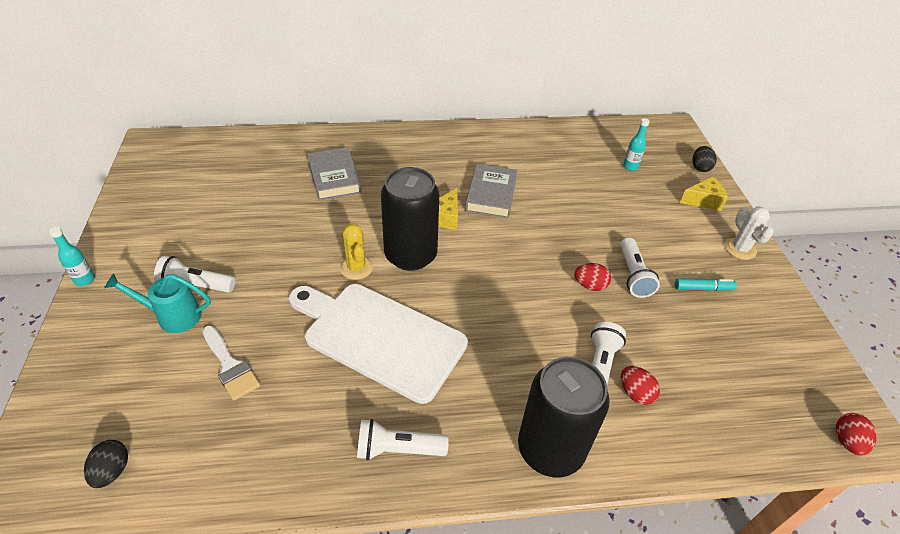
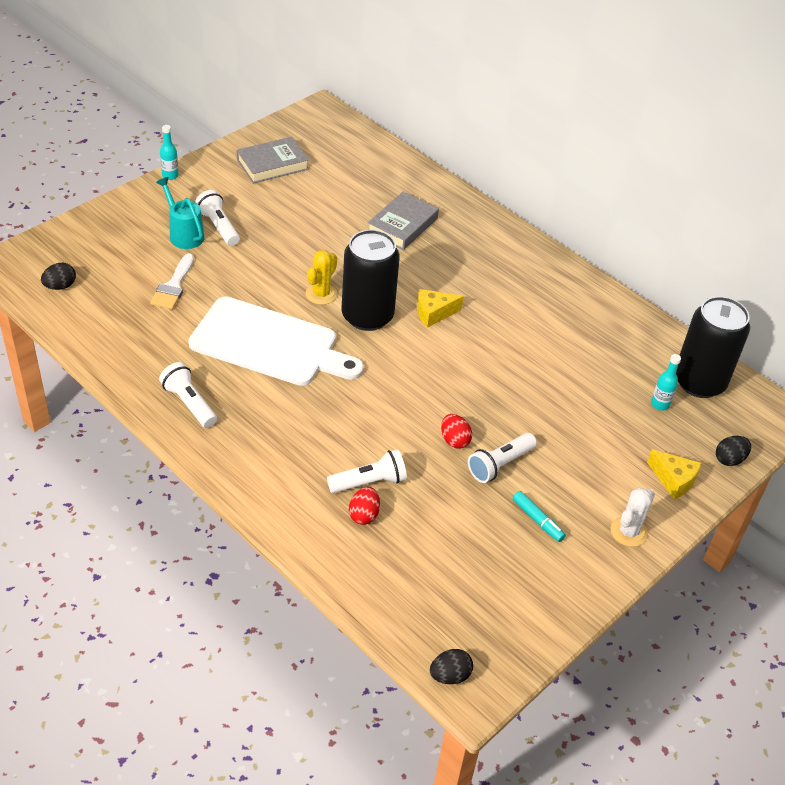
camera: 50 degrees right, 0 degrees up
white cutting board [289,284,468,404] -> white cutting board turned 120 degrees clockwise [188,297,364,386]
grey book [465,164,518,218] -> grey book moved to [237,137,309,183]
black can [518,357,609,477] -> black can moved to [676,296,750,398]
red egg [836,413,876,455] -> black egg [430,649,473,684]

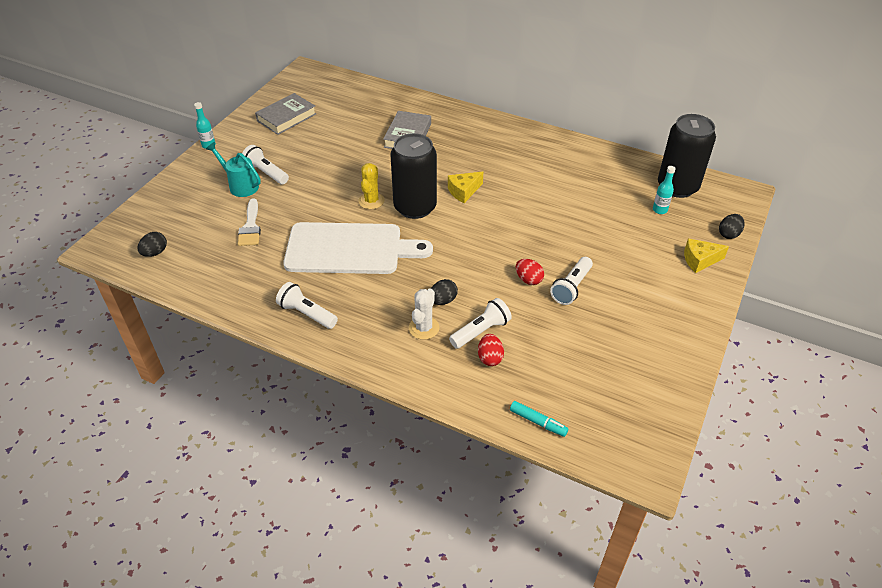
camera: 15 degrees left, 0 degrees up
black egg [430,649,473,684] -> black egg moved to [431,279,458,305]
turquoise marker [512,491,566,542] -> turquoise marker moved to [510,401,568,437]
white cactus [611,488,655,547] -> white cactus moved to [409,288,439,340]
yellow cheese [647,449,701,499] -> yellow cheese turned 150 degrees clockwise [684,238,729,273]

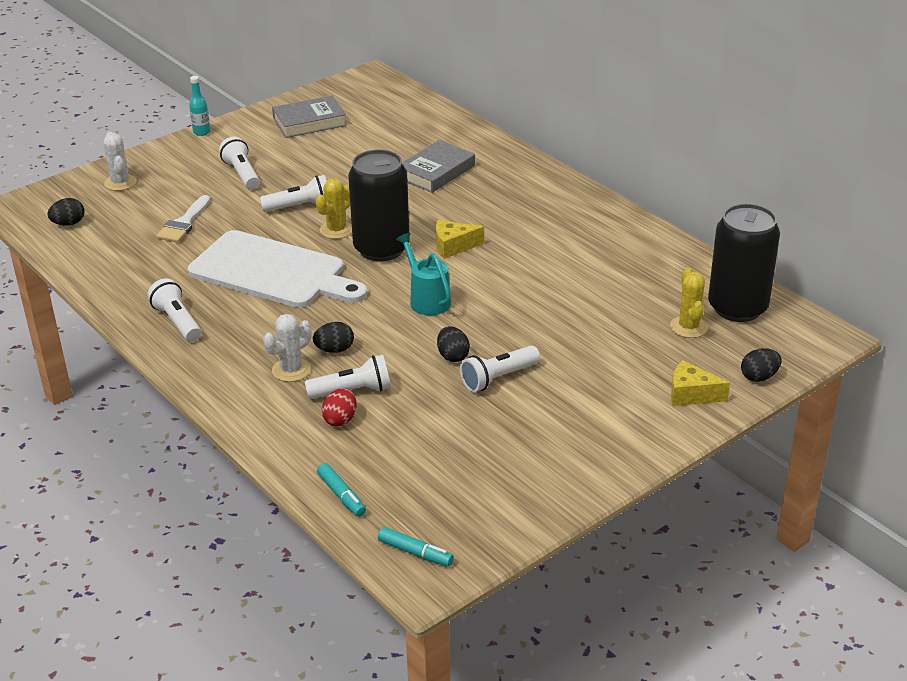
camera: 25 degrees right, 10 degrees down
turquoise watering can [206,142,261,197] -> turquoise watering can moved to [396,233,451,315]
red egg [516,259,544,285] -> black egg [437,326,470,362]
turquoise bottle [653,166,676,214] -> yellow cactus [670,268,708,338]
none -> white cactus [104,132,137,191]
none -> white flashlight [260,175,327,212]
none -> turquoise marker [378,527,454,567]

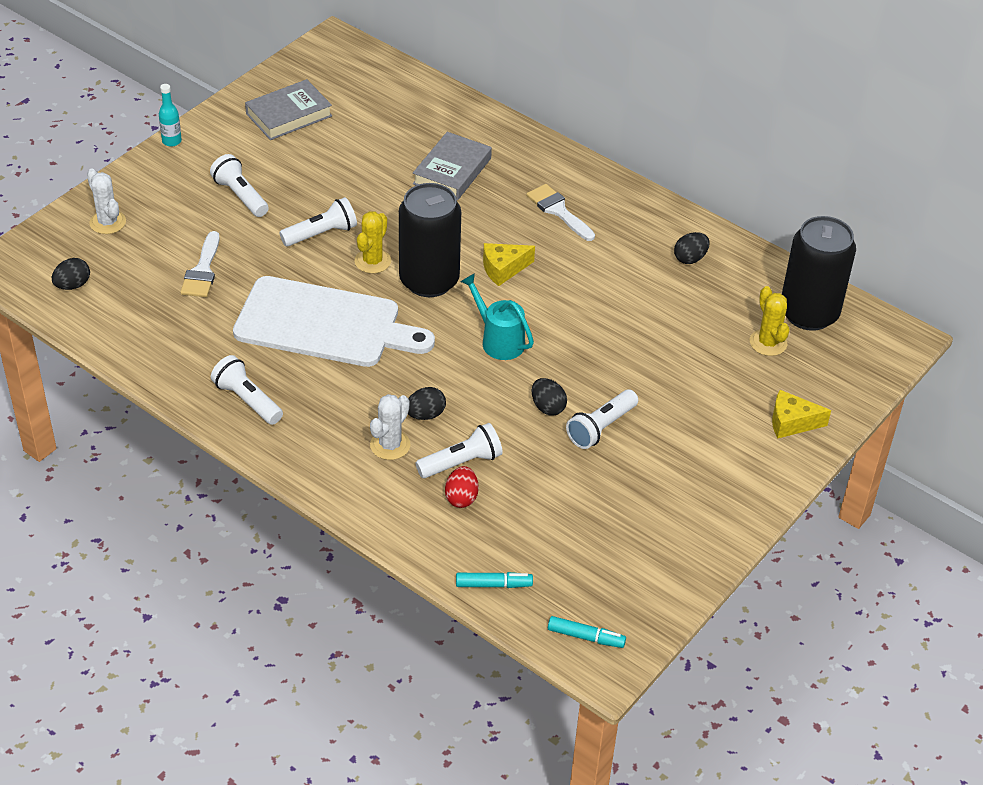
camera: 15 degrees left, 10 degrees up
turquoise marker [317,463,366,517] -> turquoise marker turned 45 degrees counterclockwise [456,572,533,588]
black egg [741,348,782,382] -> black egg moved to [674,232,710,264]
none -> white brush [526,184,595,241]

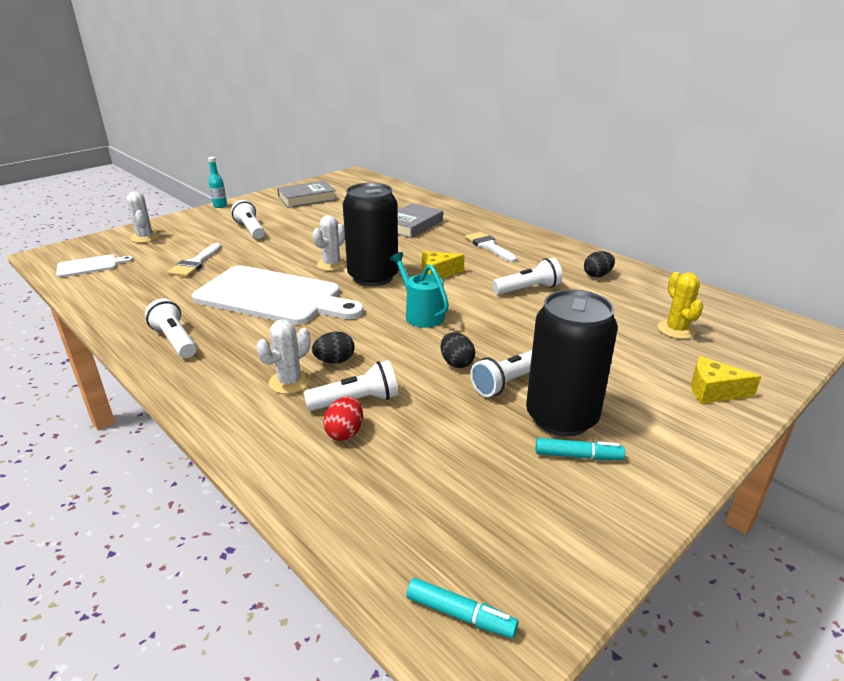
camera: 10 degrees right, 15 degrees down
black egg [52,258,90,290] -> white cutting board [56,254,133,277]
white flashlight [279,197,357,246] -> white flashlight moved to [492,258,562,295]
yellow cactus [354,211,391,274] -> white cactus [312,215,347,271]
turquoise marker [456,572,533,588] -> turquoise marker moved to [536,438,625,460]
black can [782,216,856,331] -> black can moved to [526,290,618,436]

